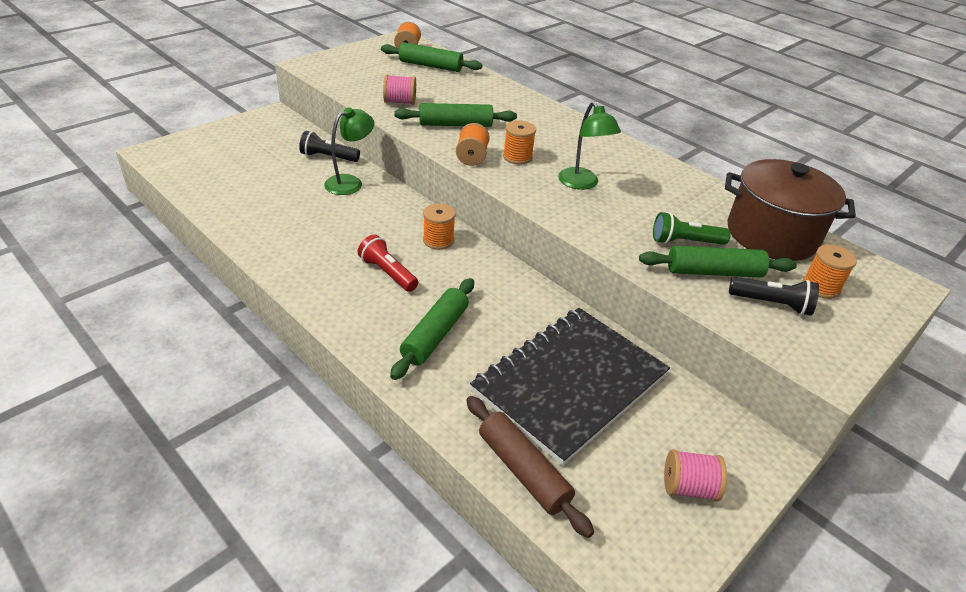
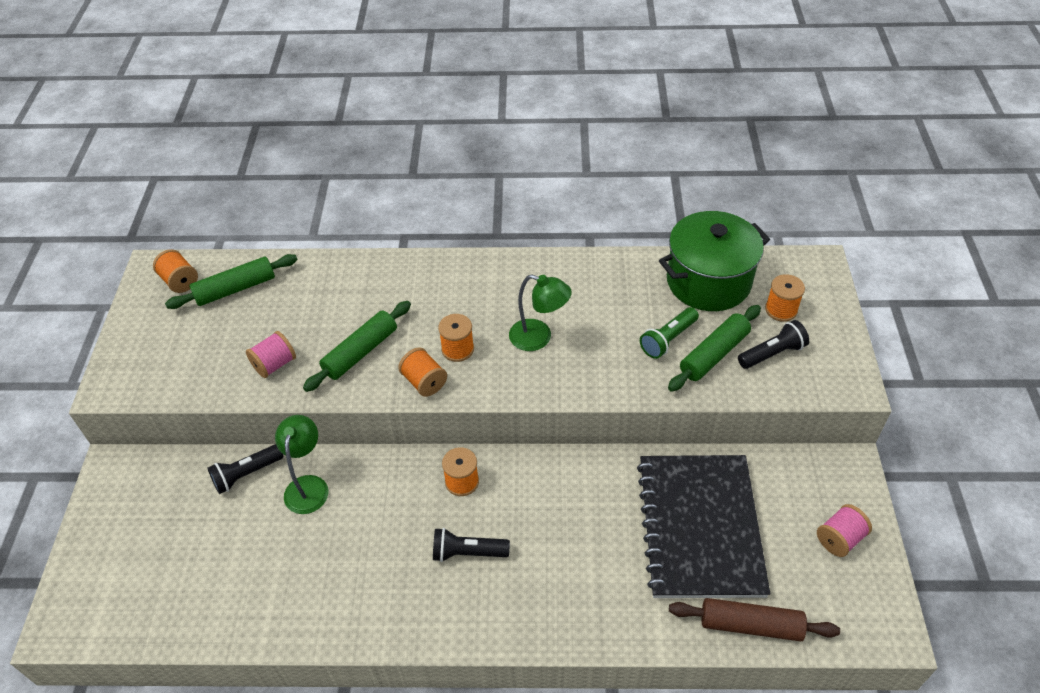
camera: 40 degrees left, 10 degrees up
red flashlight [358,234,418,292] -> black flashlight [433,528,510,562]
green rolling pin [390,278,474,380] -> none
brown pot [725,159,856,261] -> green pot [659,211,770,311]

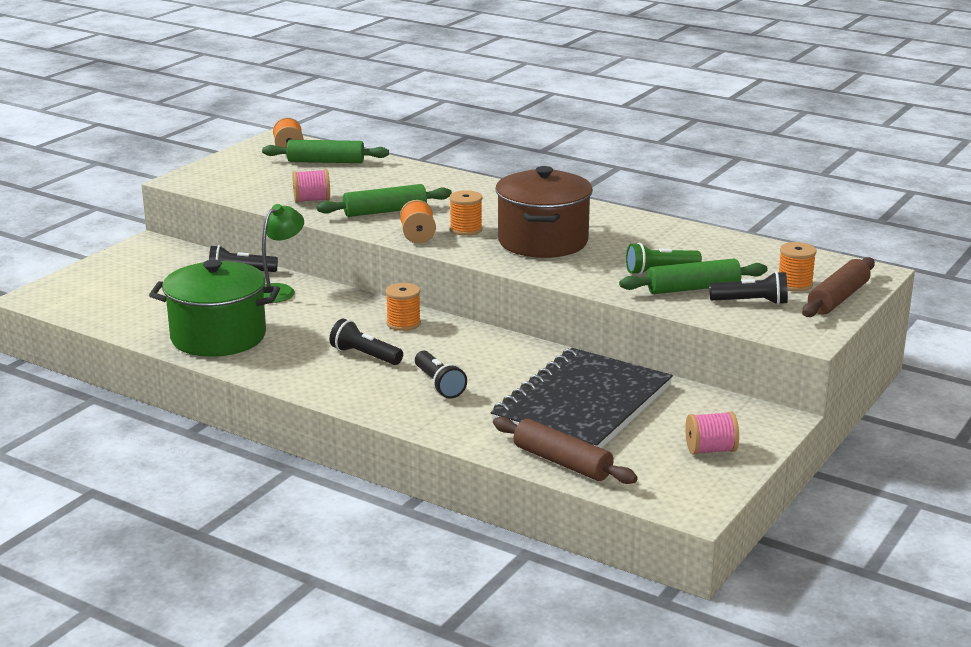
camera: 30 degrees right, 25 degrees down
green lamp [509,274,572,351] -> brown pot [495,166,593,258]
green pot [659,211,770,311] -> green pot moved to [149,260,280,357]
none -> black flashlight [415,351,467,399]
none -> brown rolling pin [802,257,875,317]

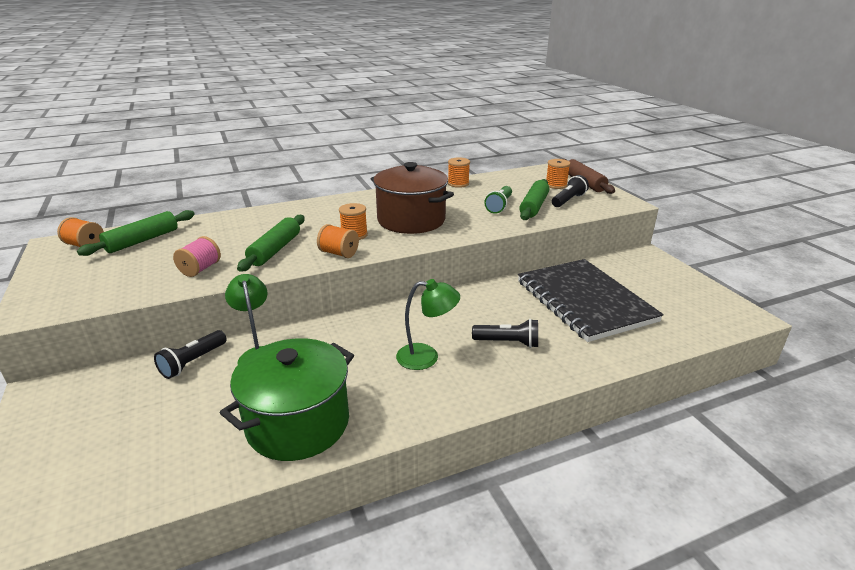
camera: 55 degrees left, 5 degrees up
black flashlight [330,319,403,365] -> green lamp [396,279,460,370]
orange spool [386,283,421,331] -> orange spool moved to [448,157,470,188]
brown rolling pin [493,417,638,484] -> none
pink spool [685,411,739,455] -> none

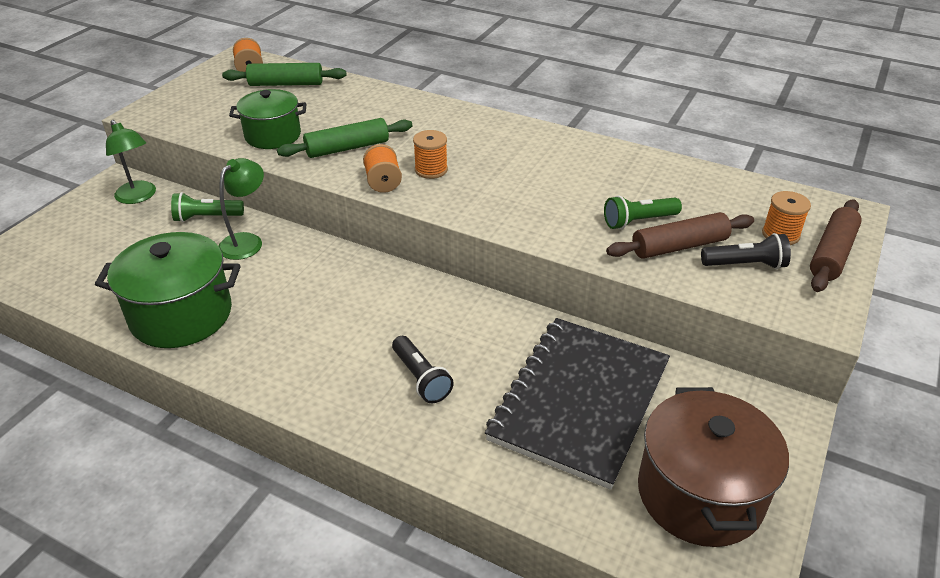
camera: 50 degrees right, 10 degrees up
black flashlight [154,330,227,379] -> green flashlight [171,192,244,222]
pink spool [173,236,221,277] -> green pot [229,89,307,149]
brown pot [371,162,454,234] -> brown pot moved to [638,387,789,547]
green lamp [396,279,460,370] -> green lamp moved to [106,120,156,204]
orange spool [448,157,470,188] -> none
green rolling pin [519,179,549,220] -> brown rolling pin [606,212,754,259]

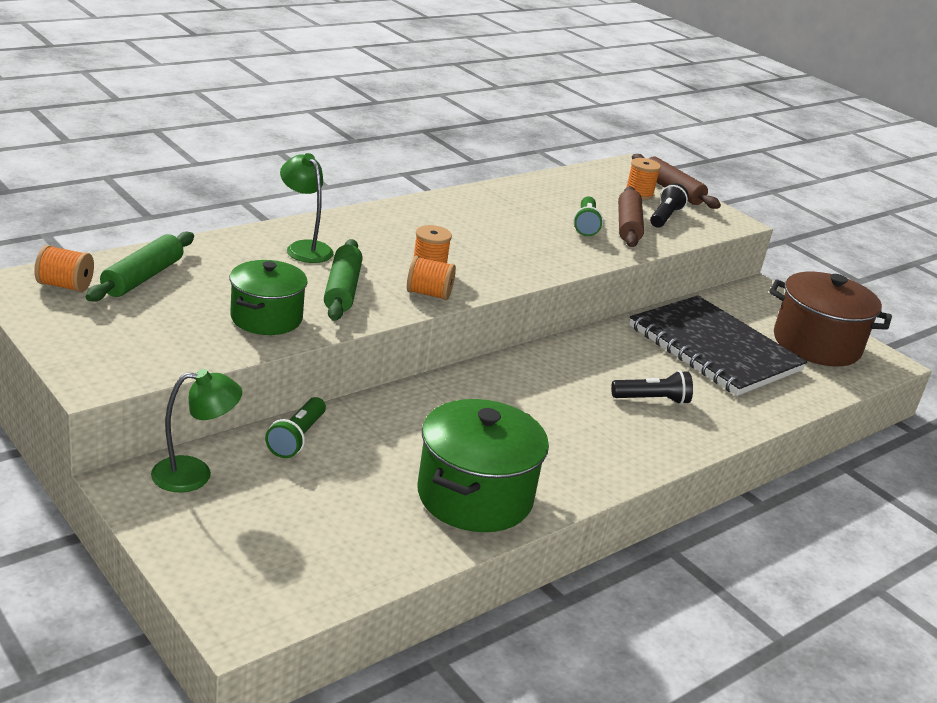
camera: 70 degrees left, 10 degrees down
green lamp [219,158,264,260] -> green lamp moved to [280,153,334,263]

